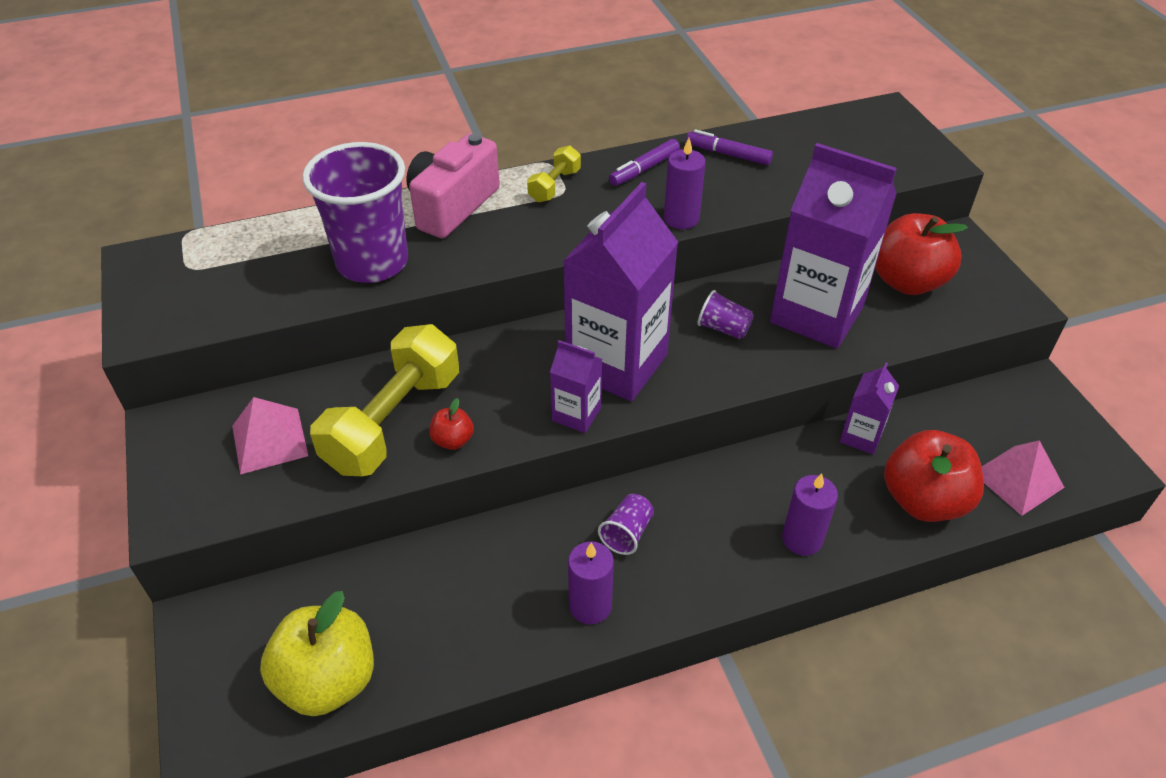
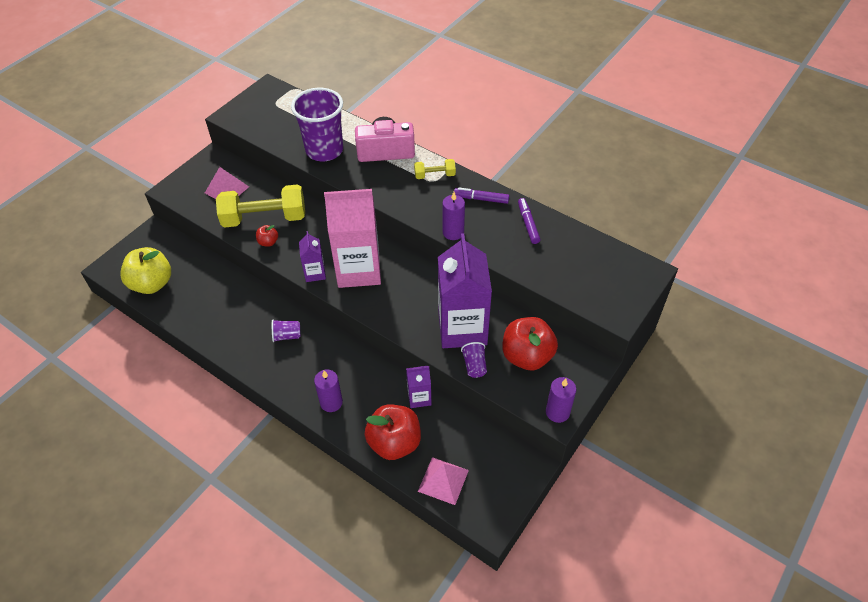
camera: 55 degrees right, 5 degrees up
purple carton [563,182,678,401] -> pink carton [324,189,381,288]
purple candle [568,541,614,625] -> purple candle moved to [546,377,576,423]
purple cup [697,290,754,339] -> purple cup moved to [461,342,487,378]

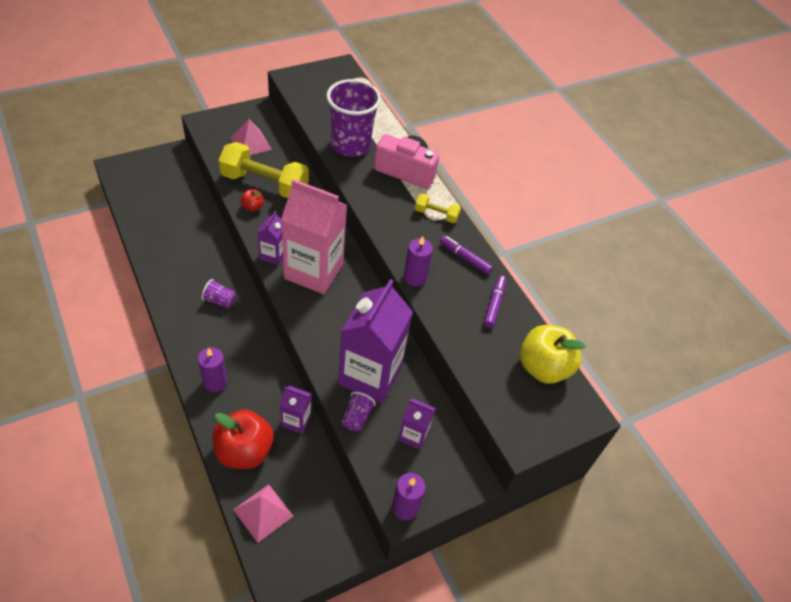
camera: 20 degrees right, 0 degrees up
yellow apple [120,247,171,294] -> yellow apple moved to [520,325,586,384]
red apple [502,317,558,370] -> purple carton [398,398,436,450]

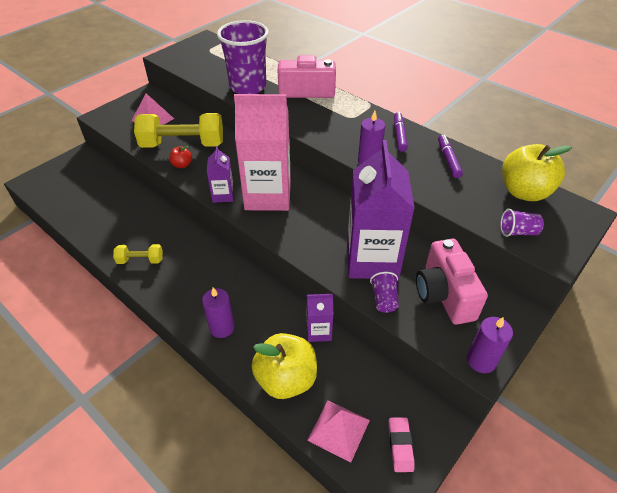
camera: 15 degrees left, 5 degrees down
purple cup [201,279,236,309] -> purple cup moved to [500,209,544,237]
red apple [212,410,274,469] -> yellow apple [251,333,317,399]
purple carton [398,398,436,450] -> pink camera [416,239,488,325]
yellow dumbbell [415,193,461,223] -> yellow dumbbell moved to [113,244,163,264]
purple marker [440,236,493,275] -> purple marker turned 75 degrees clockwise [394,112,408,152]
none -> pink eraser [389,417,415,472]

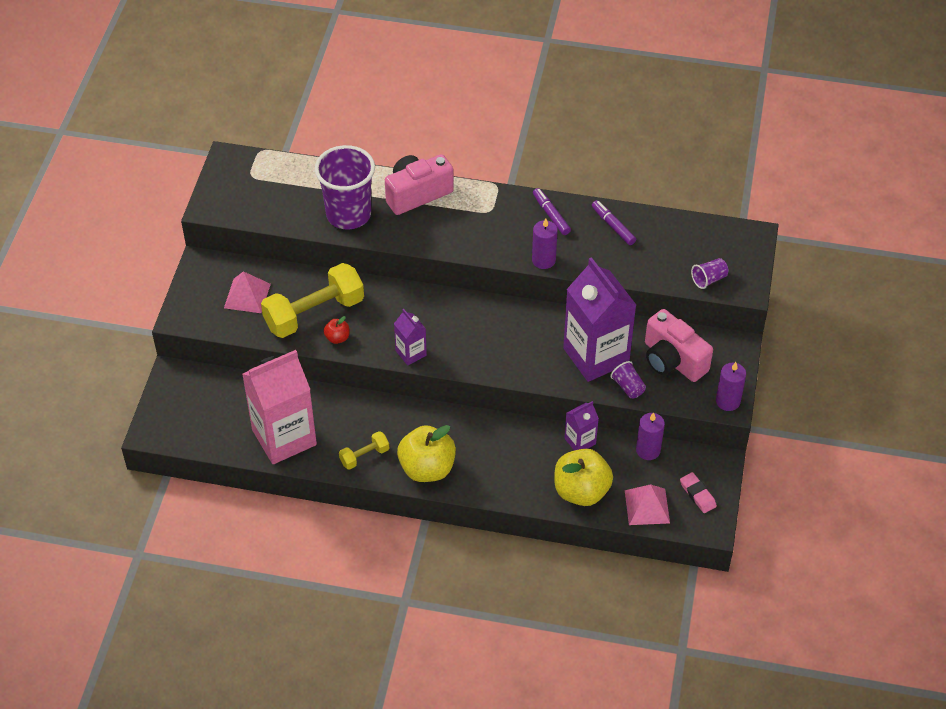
camera: 30 degrees left, 5 degrees up
purple candle [202,288,235,338] -> purple candle moved to [636,412,665,460]
pink carton [234,94,291,211] -> pink carton moved to [242,350,317,464]
yellow apple [502,144,572,201] -> yellow apple moved to [397,425,456,482]

